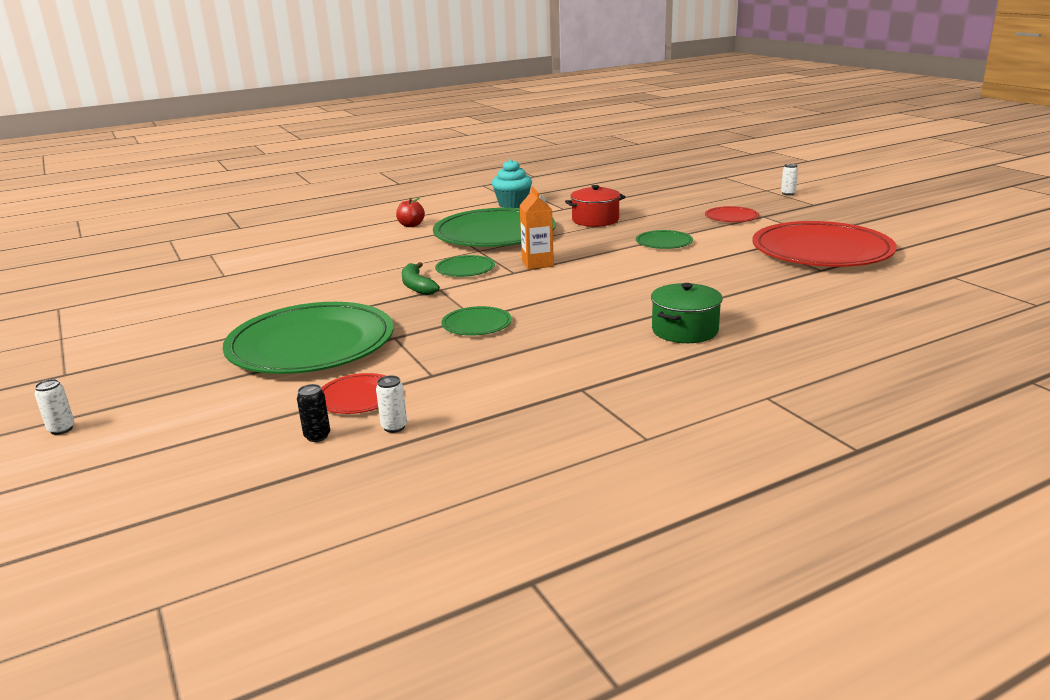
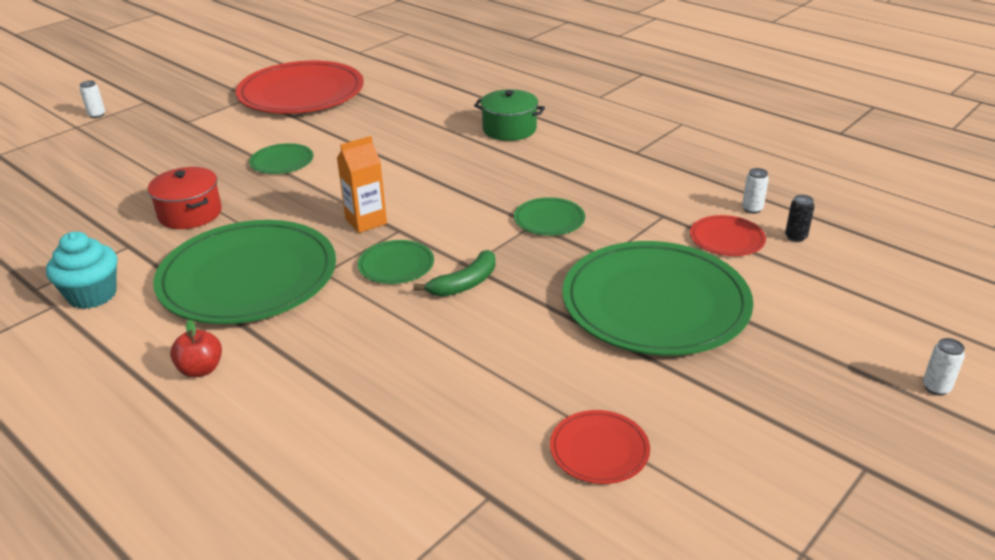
camera: 110 degrees left, 10 degrees up
red plate [705,206,759,222] -> red plate moved to [550,410,650,484]

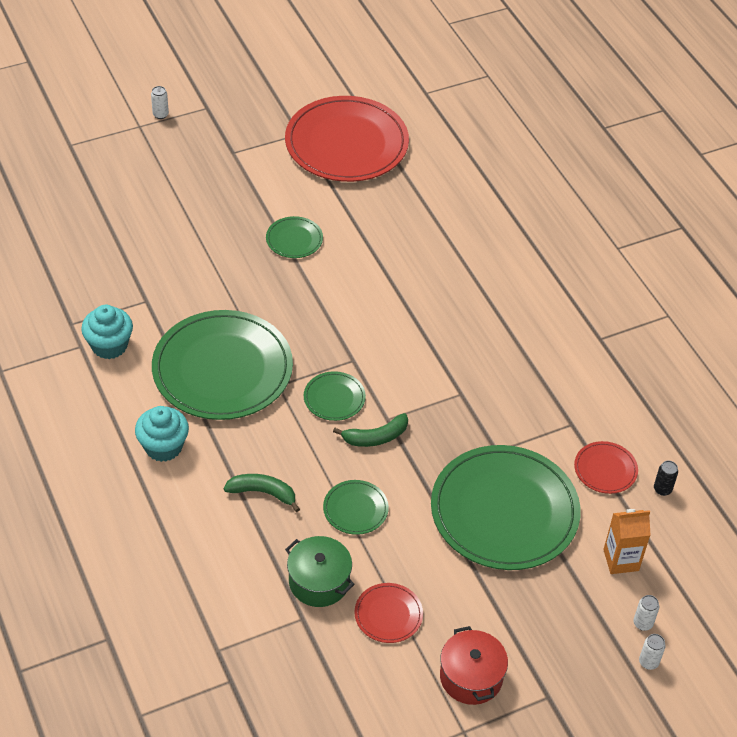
camera: 20 degrees right, 15 degrees up
red pot [148,167,222,229] -> red pot moved to [440,626,508,705]
red apple [170,320,222,377] -> turquoise cupcake [135,406,189,462]
orange carton [337,136,387,233] -> orange carton moved to [603,509,651,574]
green pot [474,89,545,141] -> green pot moved to [285,536,355,607]
green plate [514,197,585,236] -> green plate moved to [323,480,389,535]
white can [742,168,769,214] -> white can moved to [634,595,659,631]
none -> green banana [224,474,300,512]

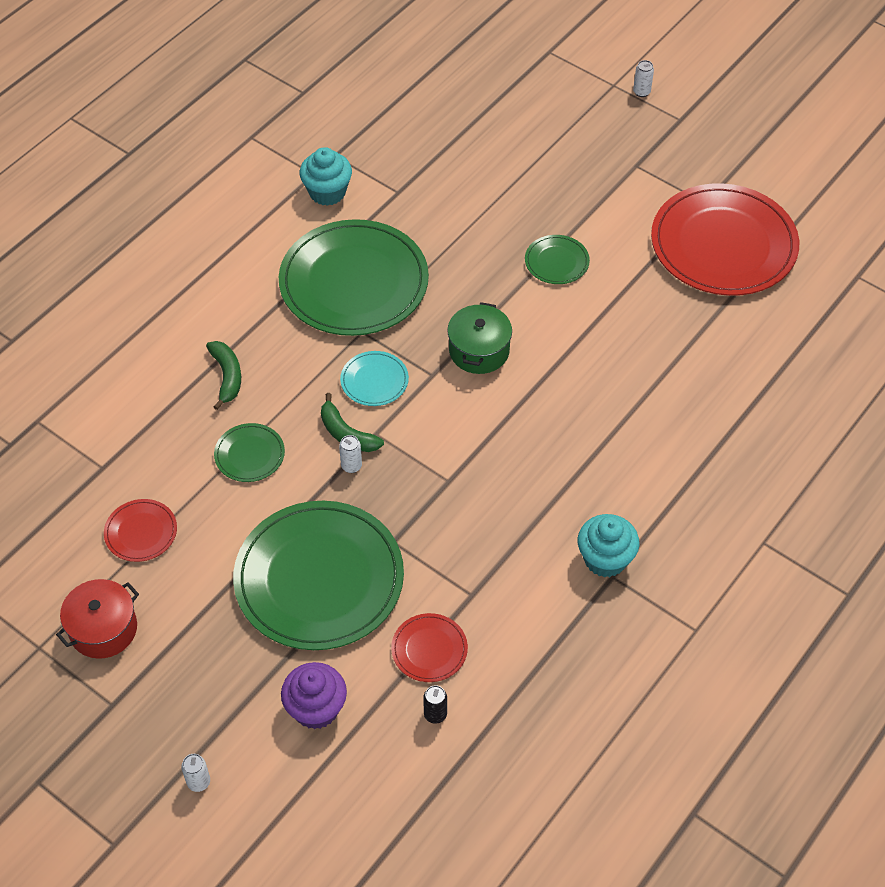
camera: 65 degrees right, 5 degrees up
turquoise cupcake [135,406,189,462] -> turquoise cupcake moved to [578,514,640,577]
green pot [285,536,355,607] -> green pot moved to [447,302,512,374]
green plate [304,371,366,421] -> turquoise plate [340,351,409,406]
orange carton [603,509,651,574] -> purple cupcake [281,662,347,729]
white can [634,595,659,631] -> white can moved to [339,435,362,473]

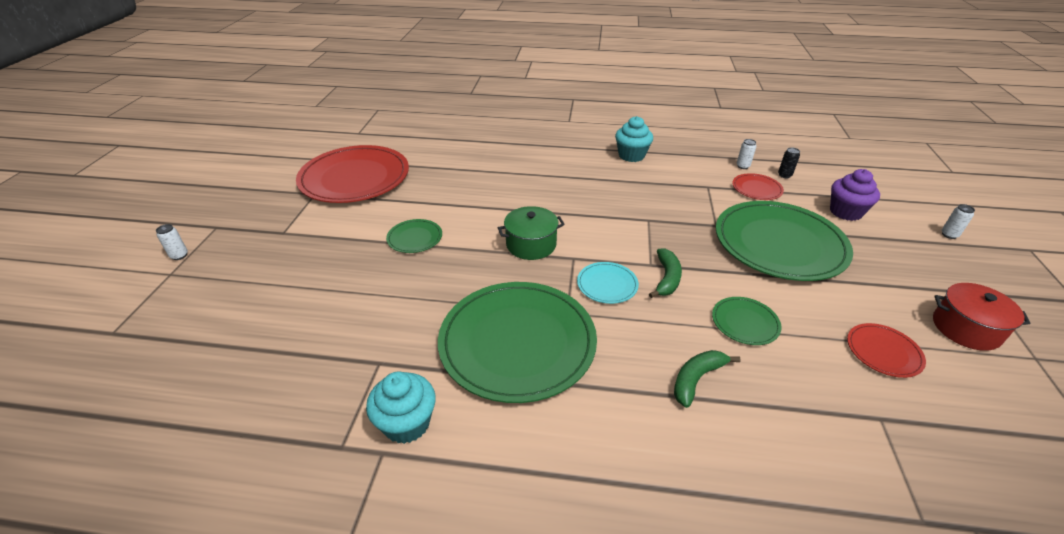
camera: 120 degrees left, 15 degrees down
white can [339,435,362,473] -> white can moved to [737,139,757,169]

